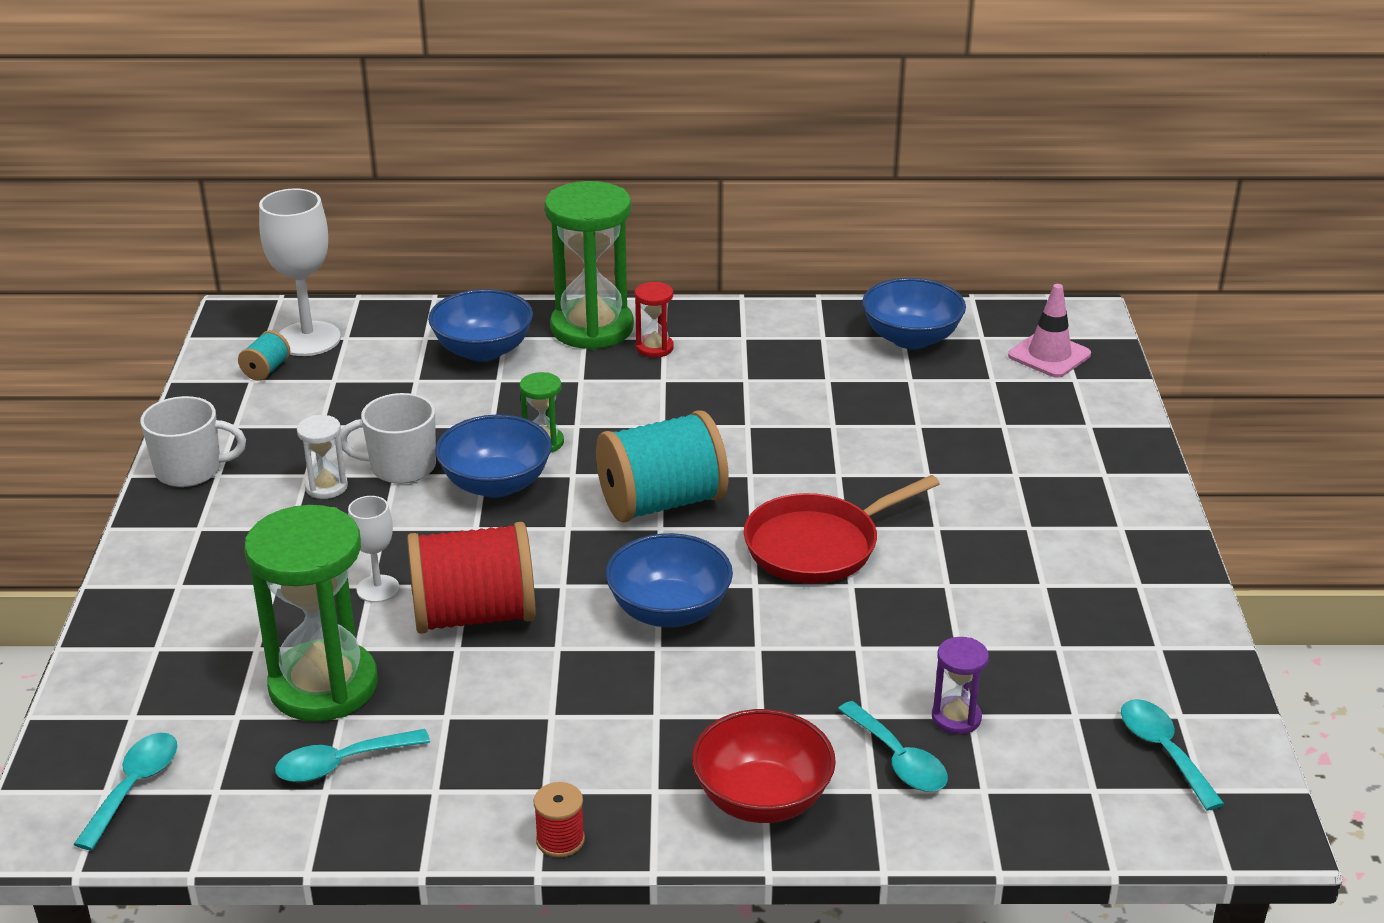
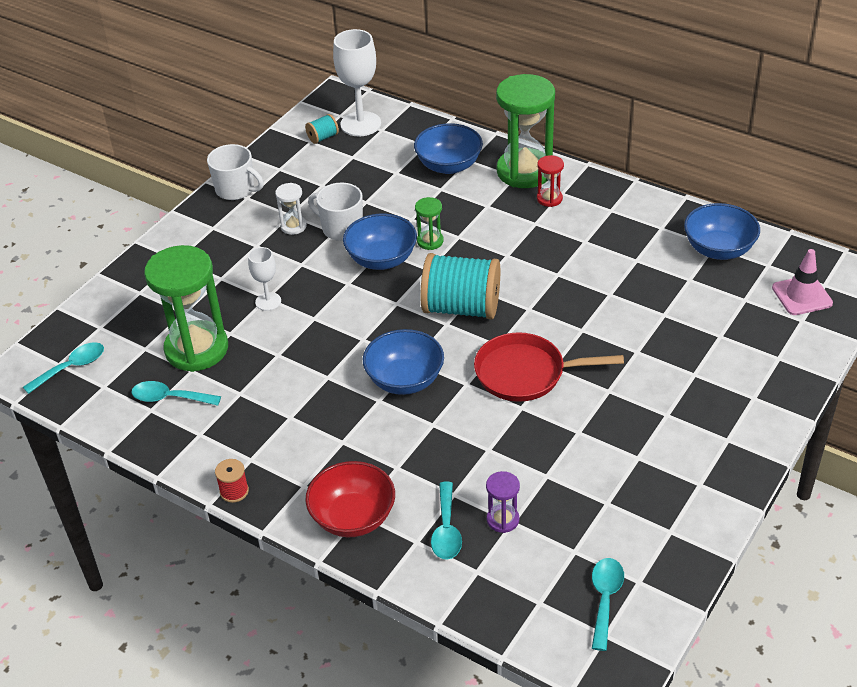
camera: 35 degrees right, 10 degrees up
red spool [407,522,535,634] -> none

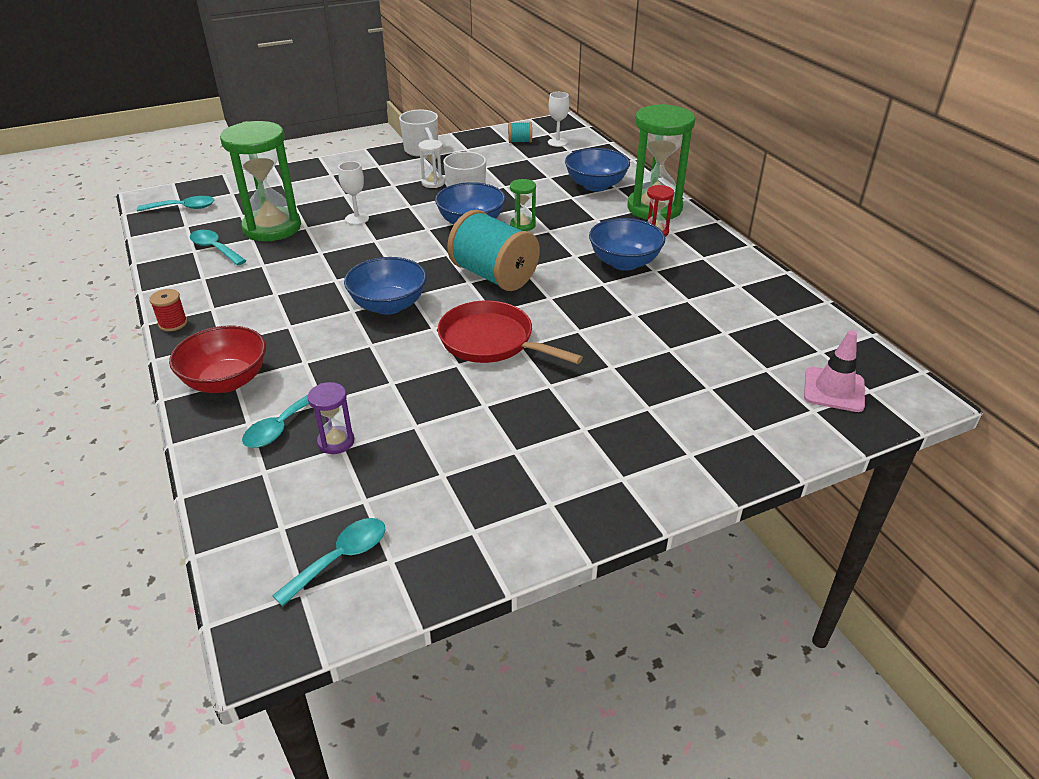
camera: 30 degrees right, 5 degrees down
white goblet [333,29,381,136] -> white goblet [548,92,569,147], size x0.55
blue bowl [684,203,760,260] -> blue bowl moved to [589,218,665,271]

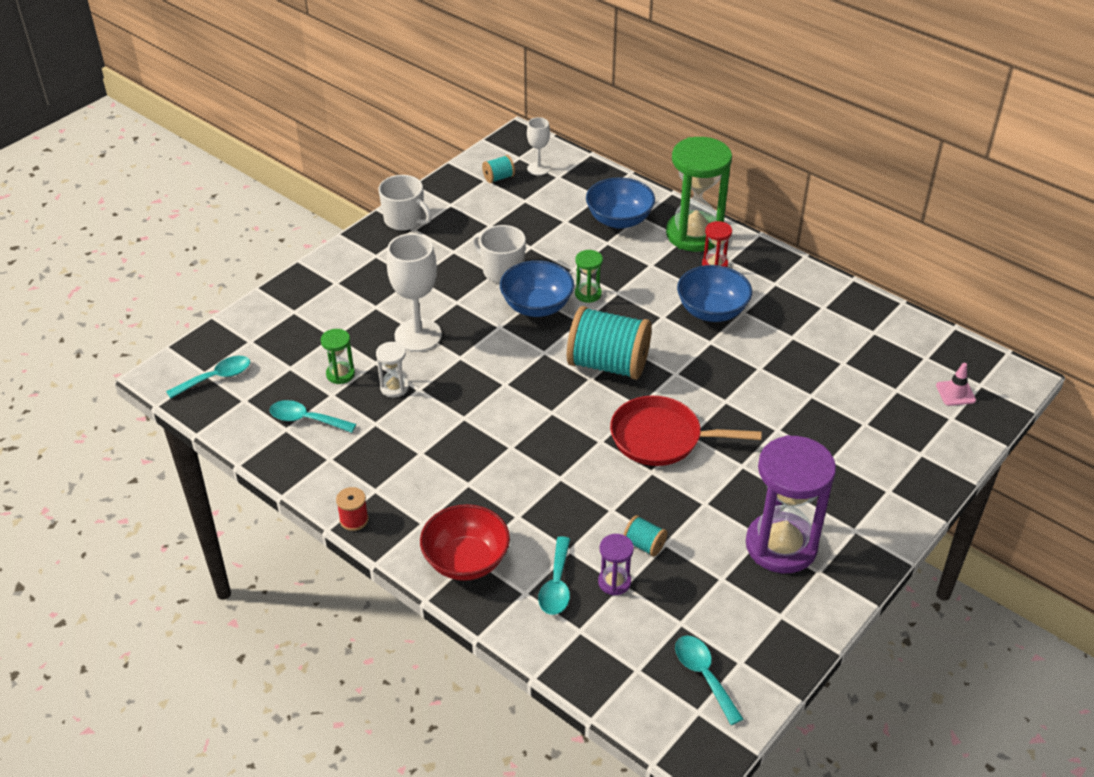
camera: 25 degrees left, 5 degrees up
green hourglass [220,121,301,241] -> green hourglass [321,329,355,384], size x0.45
turquoise spoon [272,518,385,606] -> turquoise spoon turned 45 degrees counterclockwise [675,636,743,725]
white goblet [338,161,369,225] -> white goblet [387,233,442,352], size x1.82
blue bowl [344,257,427,315] -> none
white hourglass [418,140,445,188] -> white hourglass moved to [376,342,409,398]
pink traffic cone [804,330,865,412] -> pink traffic cone [936,363,976,406], size x0.67
none -> turquoise spool [623,515,667,557]
none -> purple hourglass [746,435,836,573]

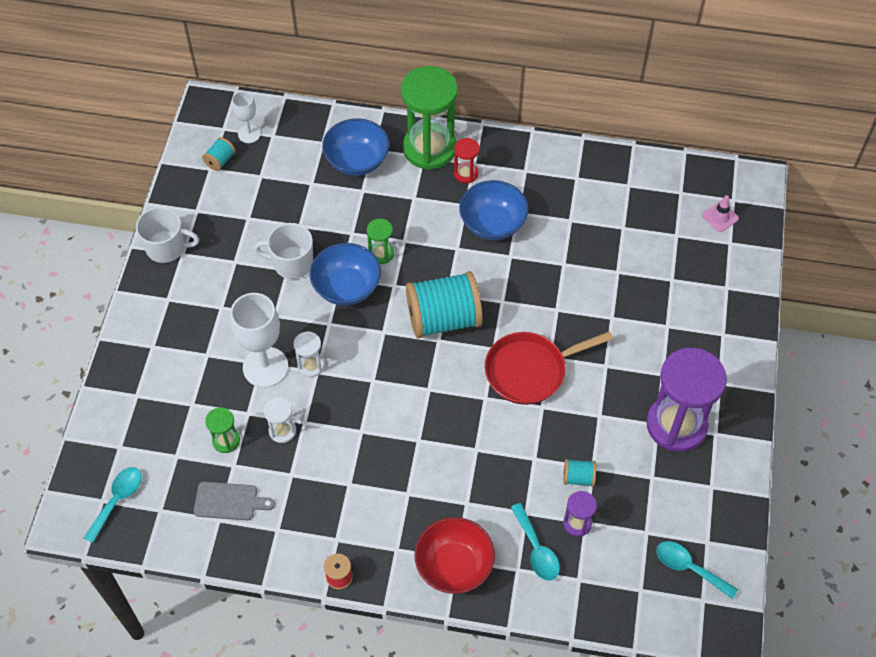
camera: 30 degrees left, 15 degrees up
turquoise spoon [270,400,356,433] -> grey cutting board [194,482,275,520]
none -> white hourglass [293,331,324,377]

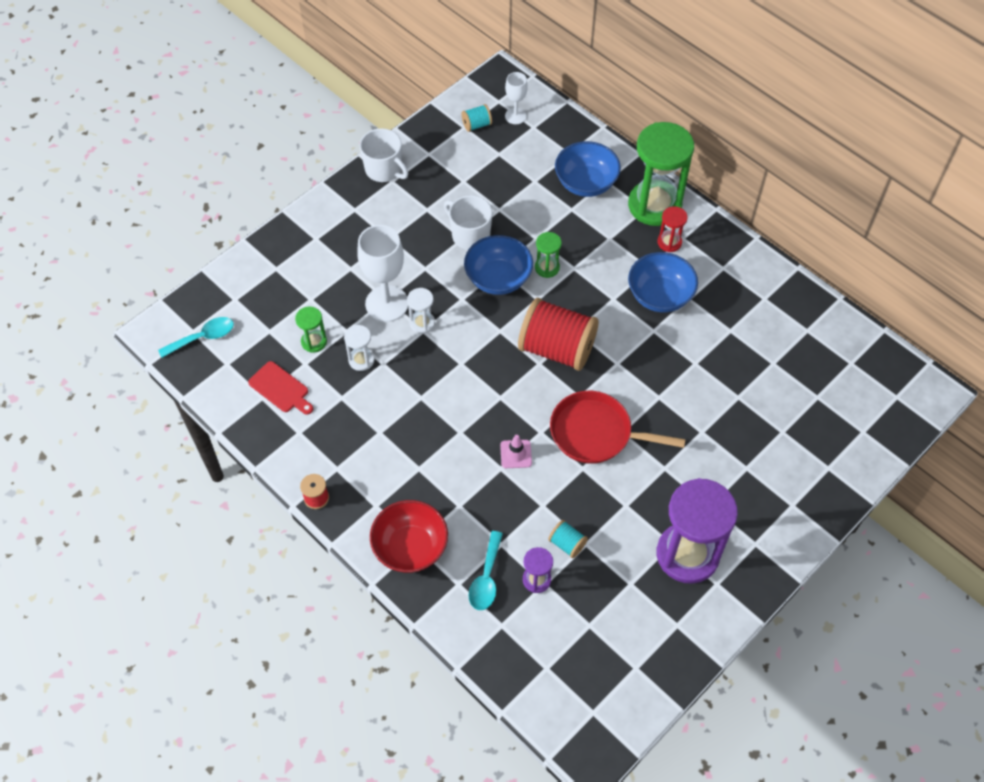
camera: 35 degrees right, 0 degrees up
grey cutting board [194,482,275,520] -> red cutting board [248,361,313,415]
turquoise spool [406,271,483,338] -> red spool [518,298,599,371]
turquoise spoon [656,541,738,599] -> none
pink traffic cone [702,195,739,232] -> pink traffic cone moved to [500,435,532,468]

